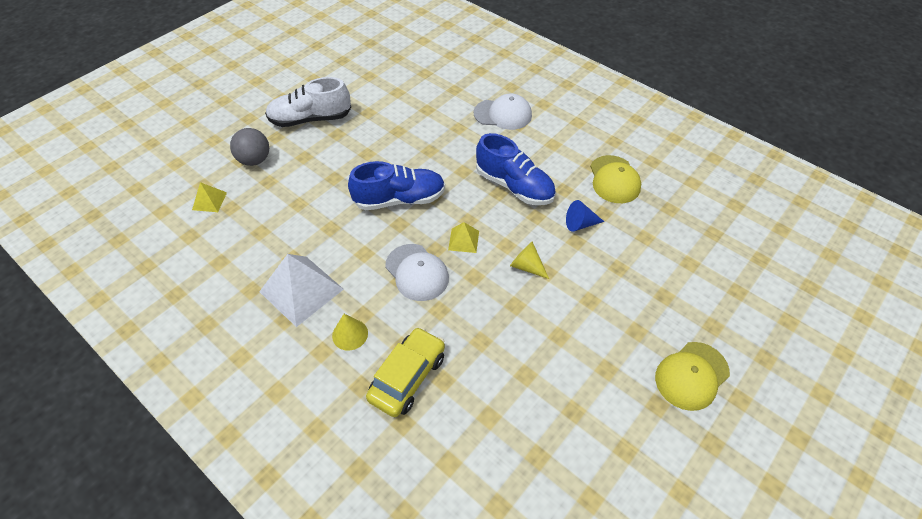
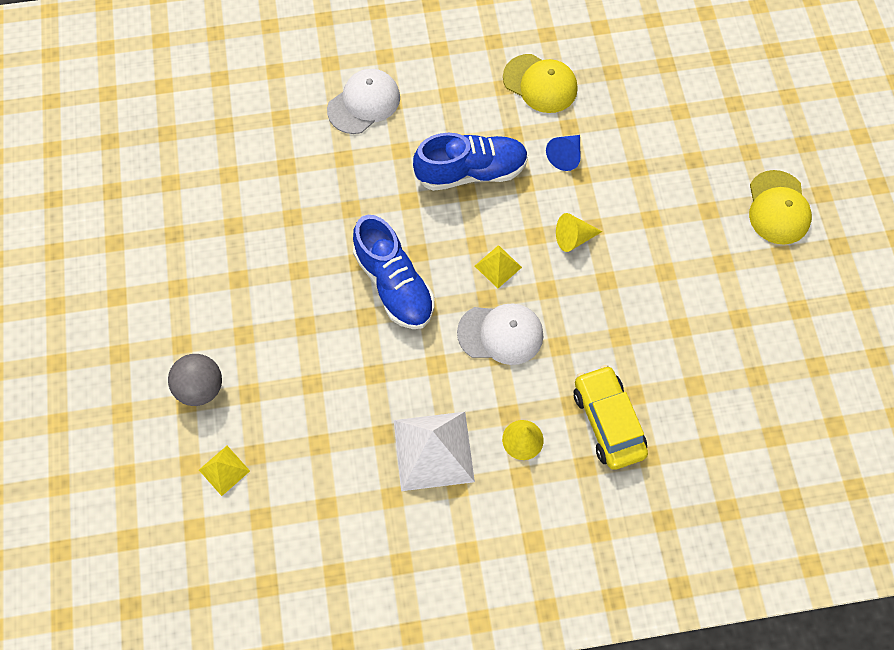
camera: 50 degrees left, 15 degrees up
white shoe [265,77,351,127] -> none
blue shoe [348,161,445,210] -> blue shoe turned 120 degrees clockwise [353,215,435,329]

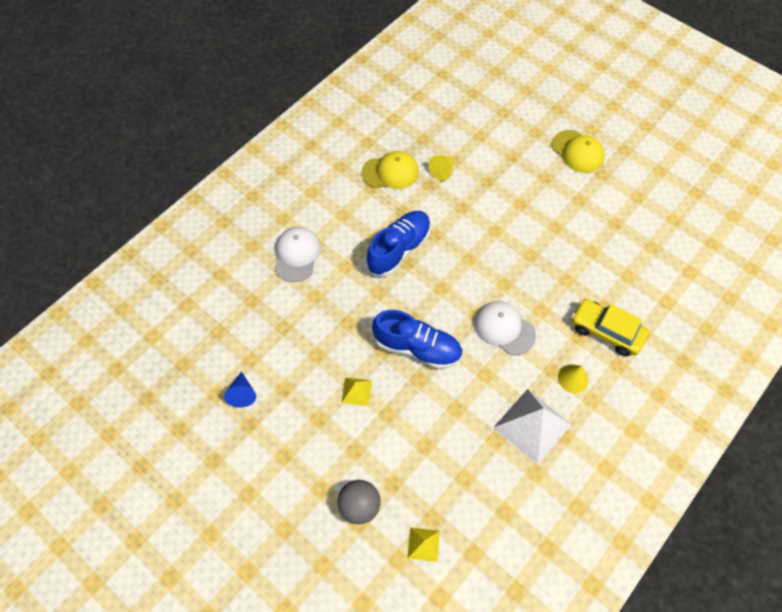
camera: 40 degrees left, 5 degrees down
white cap [457,303,543,365] -> white cap turned 105 degrees counterclockwise [474,301,536,355]
yellow pyramid [475,245,522,288] -> yellow pyramid moved to [341,378,372,406]
blue cone [546,135,581,171] -> blue cone moved to [224,371,256,407]
yellow cone [556,213,603,252] -> yellow cone moved to [428,155,454,181]

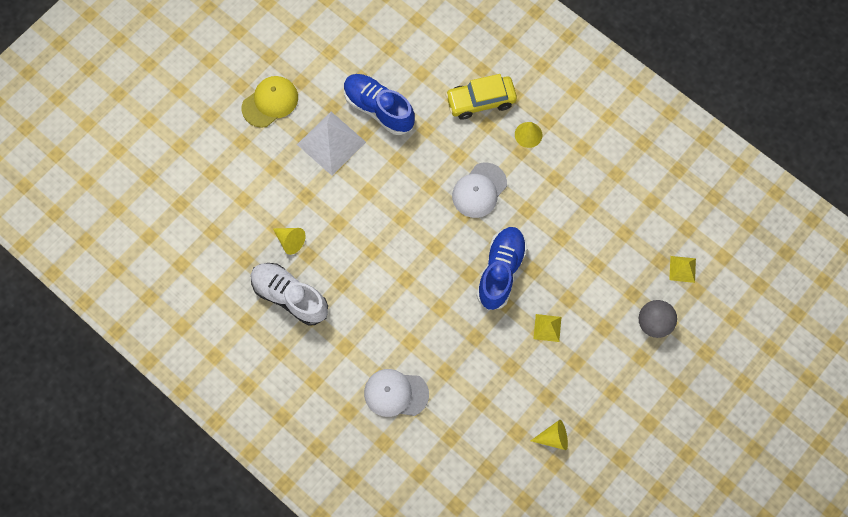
camera: 90 degrees left, 10 degrees up
blue cone [224,371,256,407] -> yellow cone [531,420,568,450]
yellow cap [362,151,419,189] -> white shoe [251,263,328,326]
blue shoe [366,211,431,277] -> blue shoe moved to [344,74,415,135]
white pyramid [493,389,571,465] -> white pyramid moved to [297,112,366,176]
yellow car [571,299,649,356] -> yellow car turned 45 degrees clockwise [445,74,517,120]

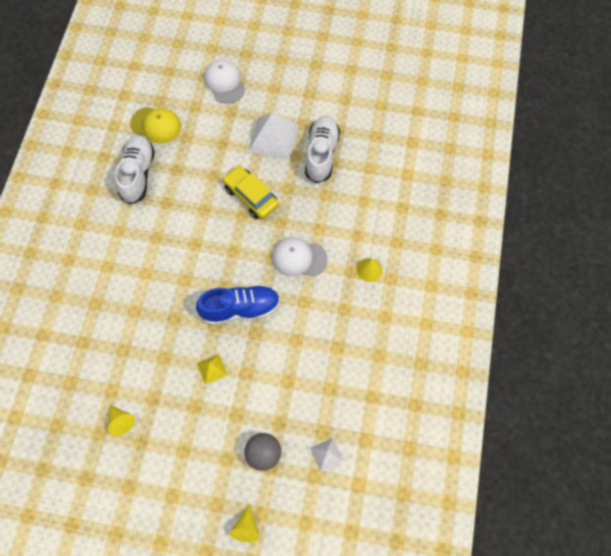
camera: 60 degrees right, 5 degrees down
yellow cap [242,76,298,128] -> yellow cap moved to [130,107,181,144]
yellow cone [273,228,306,255] -> yellow cone moved to [230,504,260,542]
blue shoe [344,74,415,135] -> white shoe [305,116,340,183]
white cap [364,369,429,417] -> white cap moved to [204,60,245,104]
yellow car [445,74,517,120] -> yellow car moved to [222,165,279,219]
yellow pyramid [669,256,696,283] -> white pyramid [310,438,343,471]

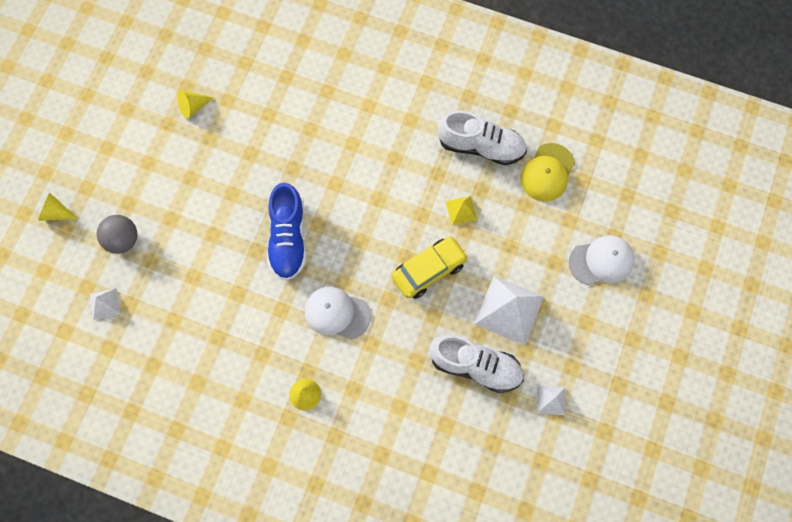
camera: 100 degrees right, 5 degrees up
yellow pyramid [197,354,227,385] -> yellow pyramid moved to [446,196,477,225]
white cap [272,237,327,277] -> white cap turned 90 degrees counterclockwise [305,286,371,340]
none -> white pyramid [537,385,565,415]

